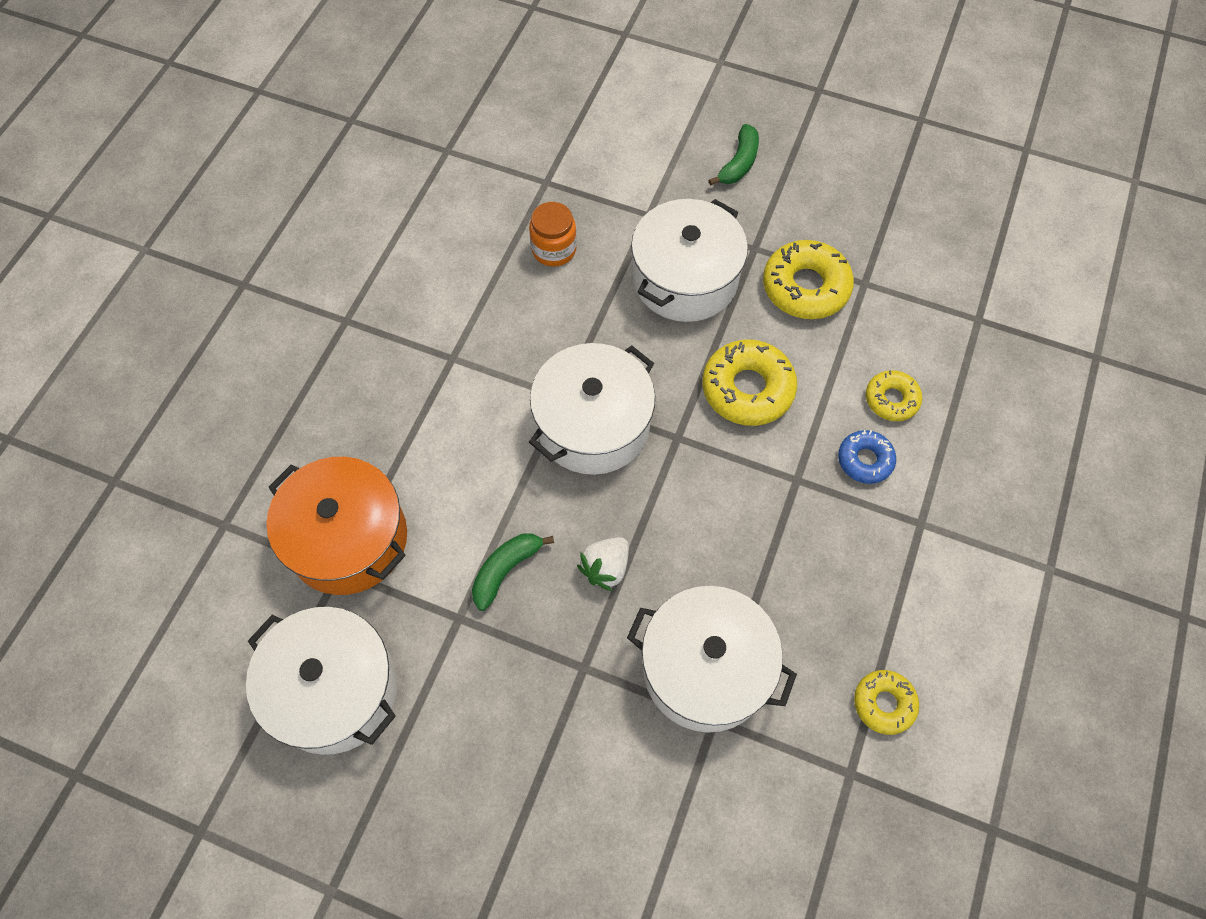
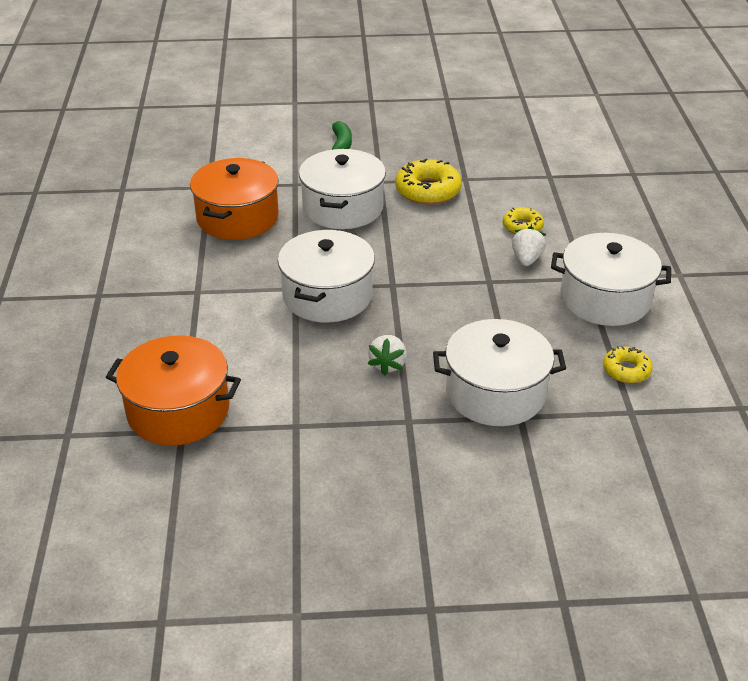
camera: 25 degrees left, 25 degrees down
white pot [246,607,397,755] -> white pot moved to [551,233,671,326]
green banana [472,533,554,611] -> none
orange jar [529,202,577,267] -> orange pot [190,158,279,240]
yellow donut [703,339,797,426] -> none
blue donut [838,430,896,484] -> white strawberry [512,226,546,266]

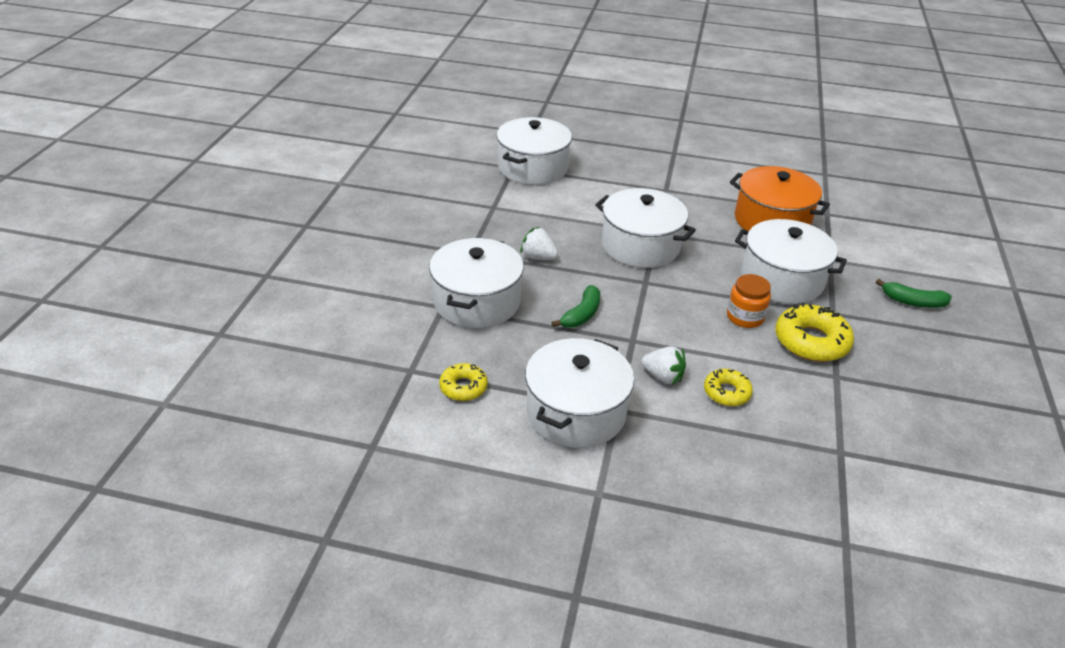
camera: 105 degrees right, 0 degrees up
orange pot [106,335,241,446] -> white pot [497,117,572,185]
none -> green banana [551,285,600,328]
none -> orange jar [727,274,771,328]

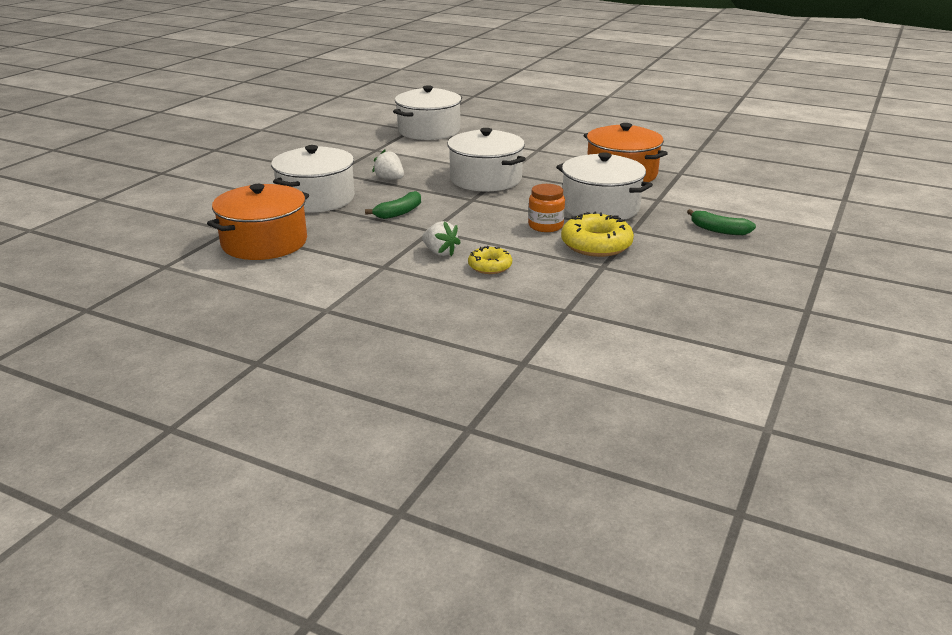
camera: 15 degrees right, 10 degrees down
yellow donut [439,363,488,401] -> orange pot [207,184,309,260]
white pot [525,338,634,448] -> none

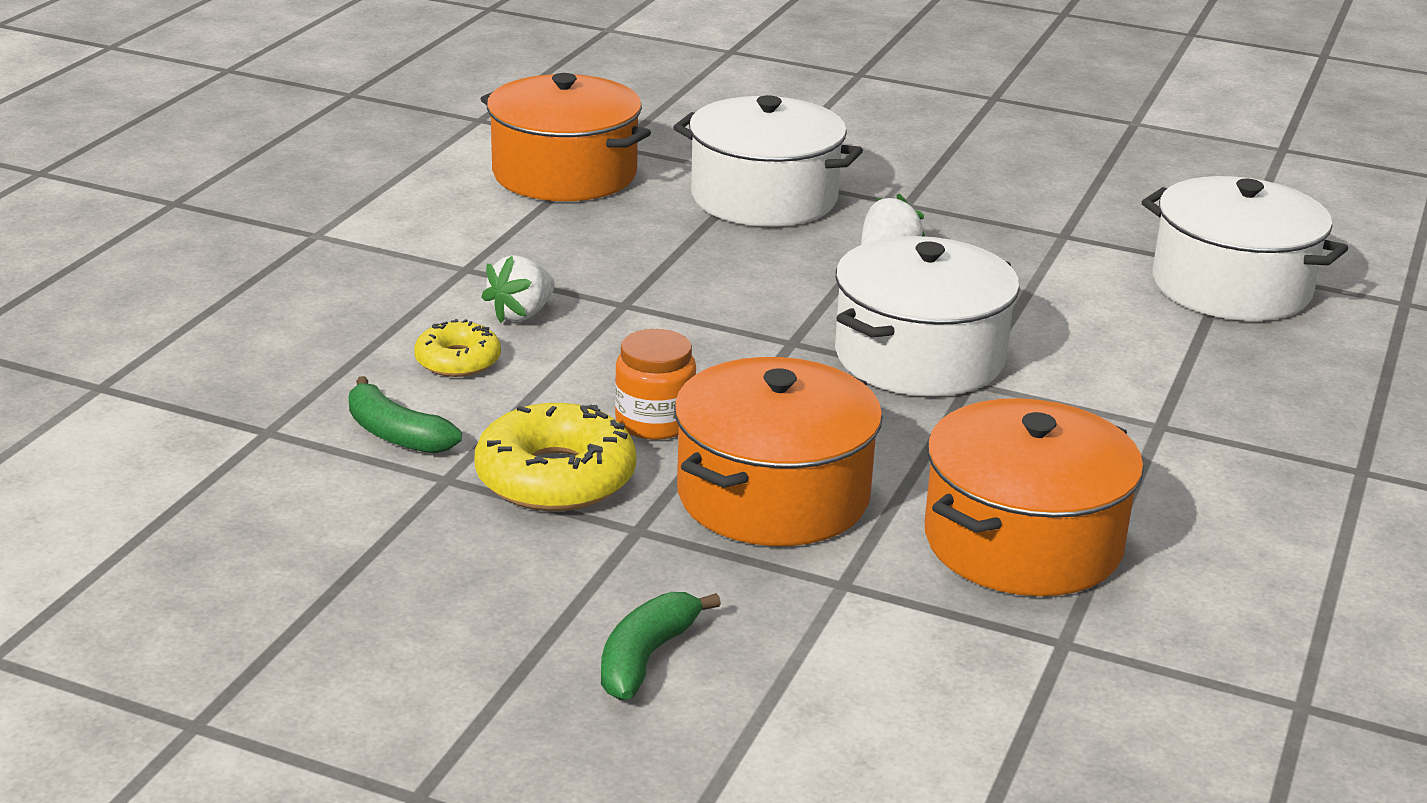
camera: 85 degrees right, 0 degrees up
green banana [365,191,421,219] -> green banana moved to [348,376,462,454]
white pot [556,152,653,220] -> orange pot [674,357,883,546]

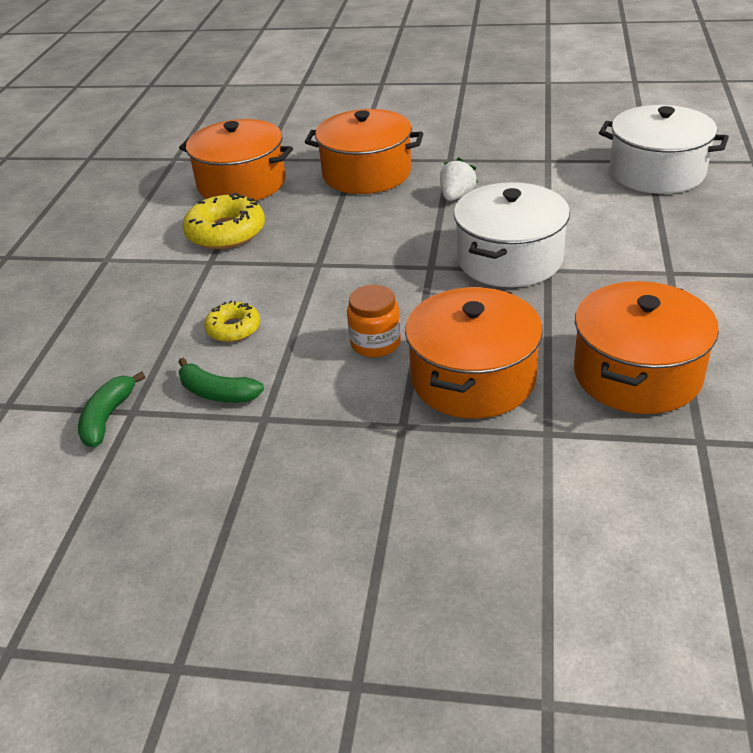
camera: 10 degrees left, 10 degrees up
yellow donut [475,403,636,511] -> yellow donut moved to [183,193,265,249]
white strawberry [482,255,555,323] -> none
green banana [601,592,721,700] -> green banana moved to [78,371,145,447]
white pot [673,95,863,226] -> orange pot [305,109,423,194]

